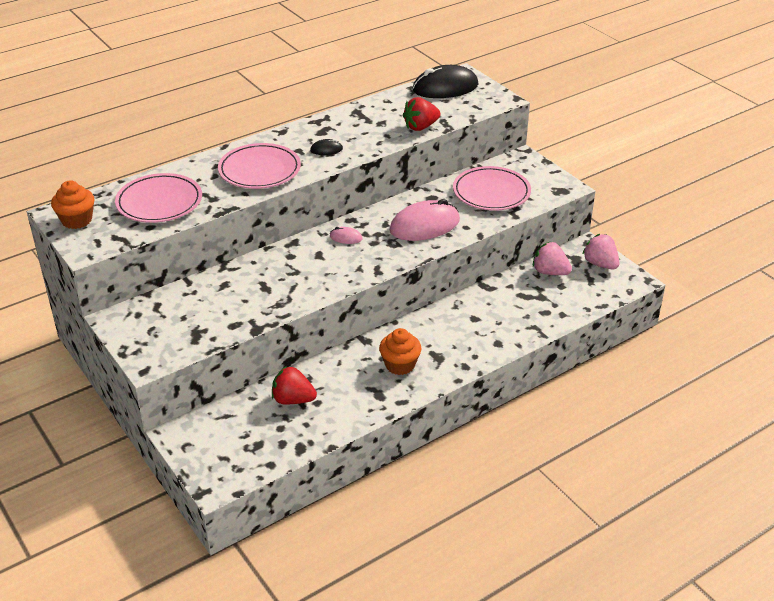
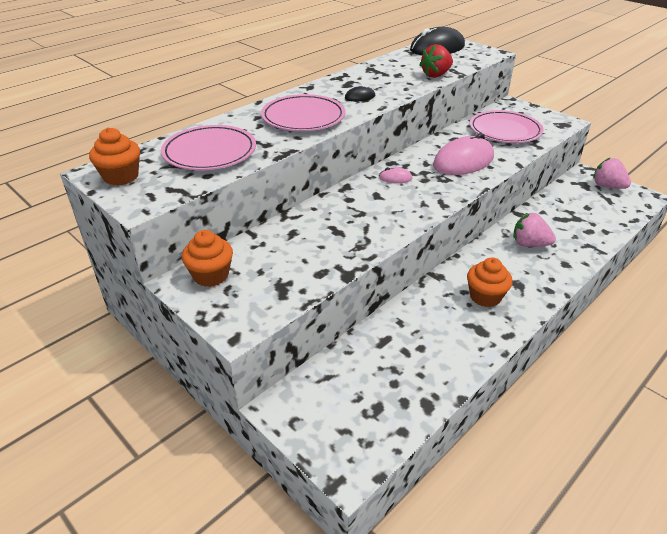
camera: 10 degrees left, 0 degrees up
red strawberry [272,366,317,404] -> none
pink strawberry [533,242,572,275] -> pink strawberry moved to [513,213,556,247]
none -> orange cupcake [182,230,233,287]

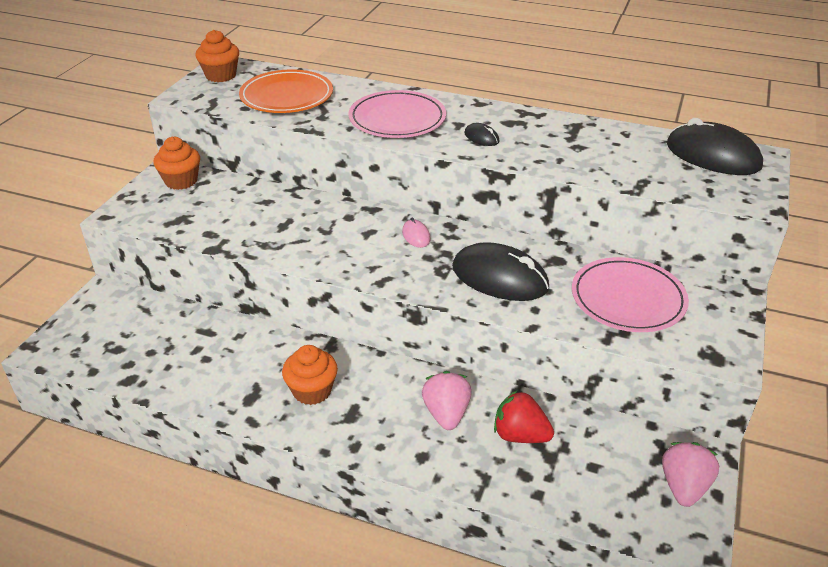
camera: 65 degrees right, 0 degrees up
pink plate [161,125,256,170] -> orange plate [239,69,333,113]
red strawberry [419,44,453,78] -> red strawberry moved to [494,390,554,443]
pink mouse [433,133,494,175] -> black mouse [452,242,549,301]

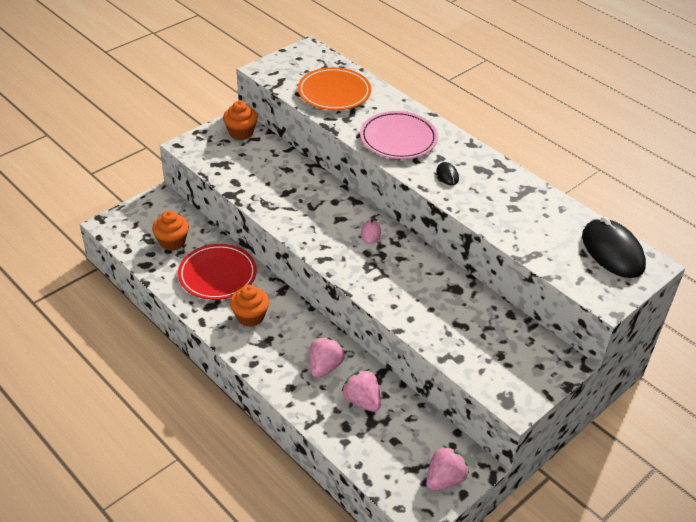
camera: 25 degrees right, 5 degrees up
orange cupcake [195,30,239,82] -> orange cupcake moved to [152,211,189,251]
black mouse [452,242,549,301] -> none
red strawberry [494,390,554,443] -> pink strawberry [341,369,381,412]
pink plate [572,257,689,332] -> none
none -> red plate [178,244,257,300]

